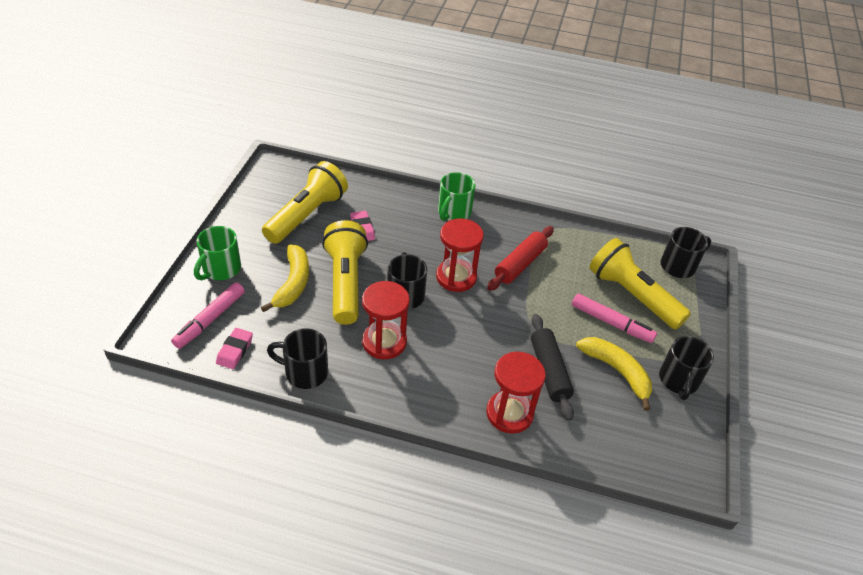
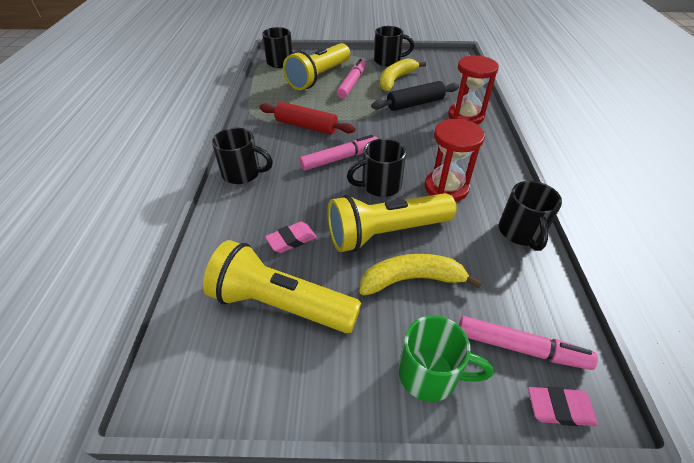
camera: 100 degrees left, 0 degrees up
pink eraser [216,328,253,369] -> pink eraser moved to [528,387,598,426]
red hourglass [436,218,484,292] -> pink marker [300,135,378,170]
green mug [438,172,476,221] -> black mug [212,128,273,184]

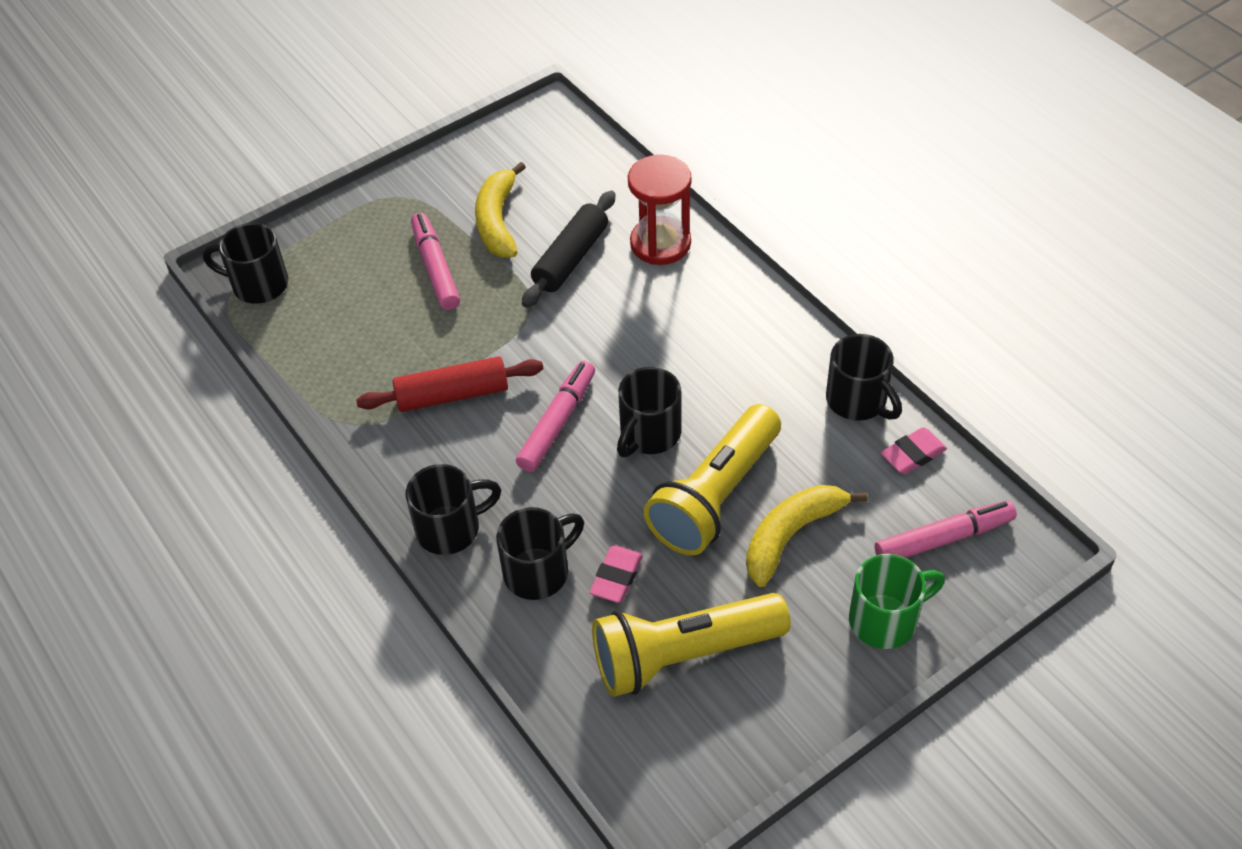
camera: 35 degrees left, 5 degrees up
yellow flashlight [283,43,350,90] -> none
black mug [374,26,414,66] -> black mug moved to [496,507,584,600]
red hourglass [425,119,485,202] -> none
pink eraser [528,387,598,426] -> pink eraser moved to [880,427,947,474]

